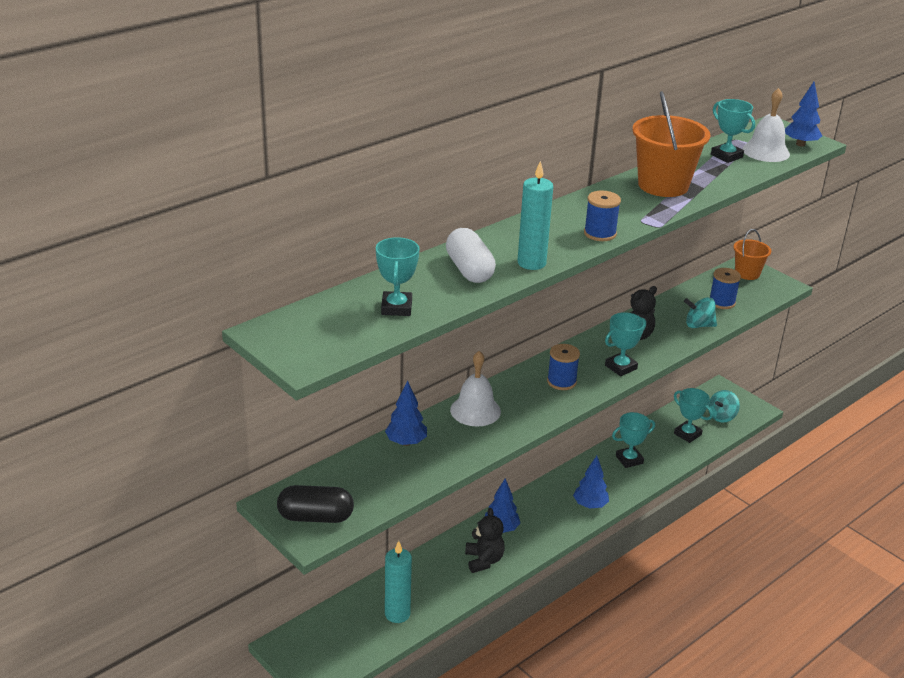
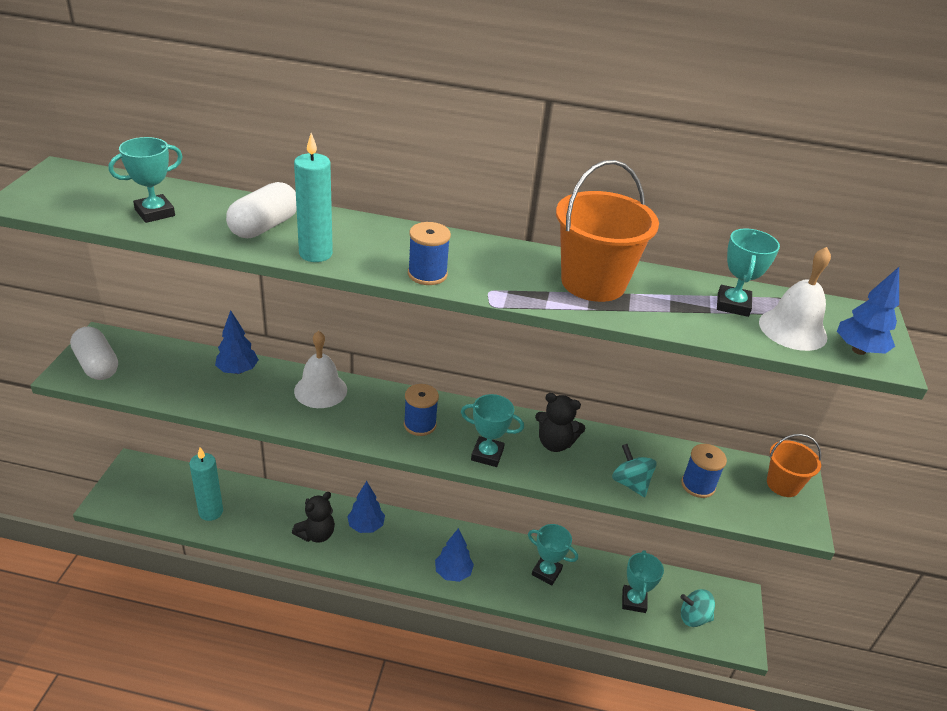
camera: 50 degrees right, 5 degrees up
black capsule [277,485,354,523] -> white capsule [70,327,118,380]

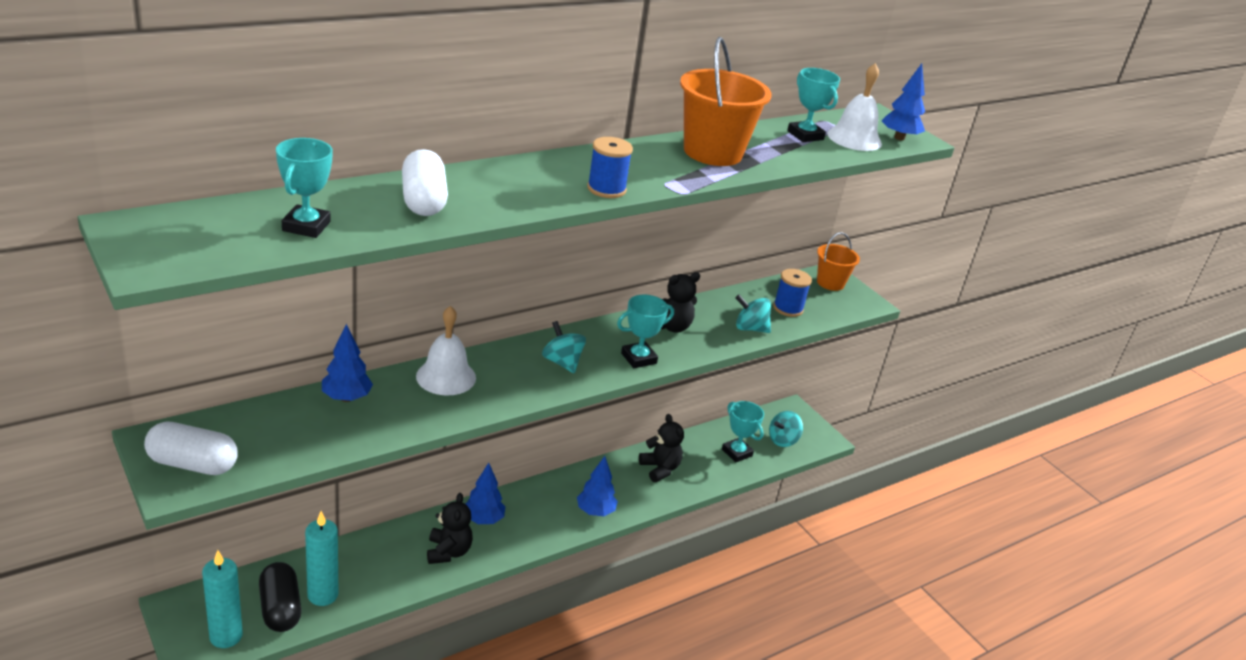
camera: 45 degrees left, 5 degrees down
turquoise candle [294,133,333,262] -> turquoise candle moved to [202,550,243,648]
blue spool [404,384,439,436] -> turquoise spinning top [542,321,586,373]
turquoise trophy [528,524,578,585] -> black teddy bear [639,414,684,482]
none -> black capsule [259,562,302,632]

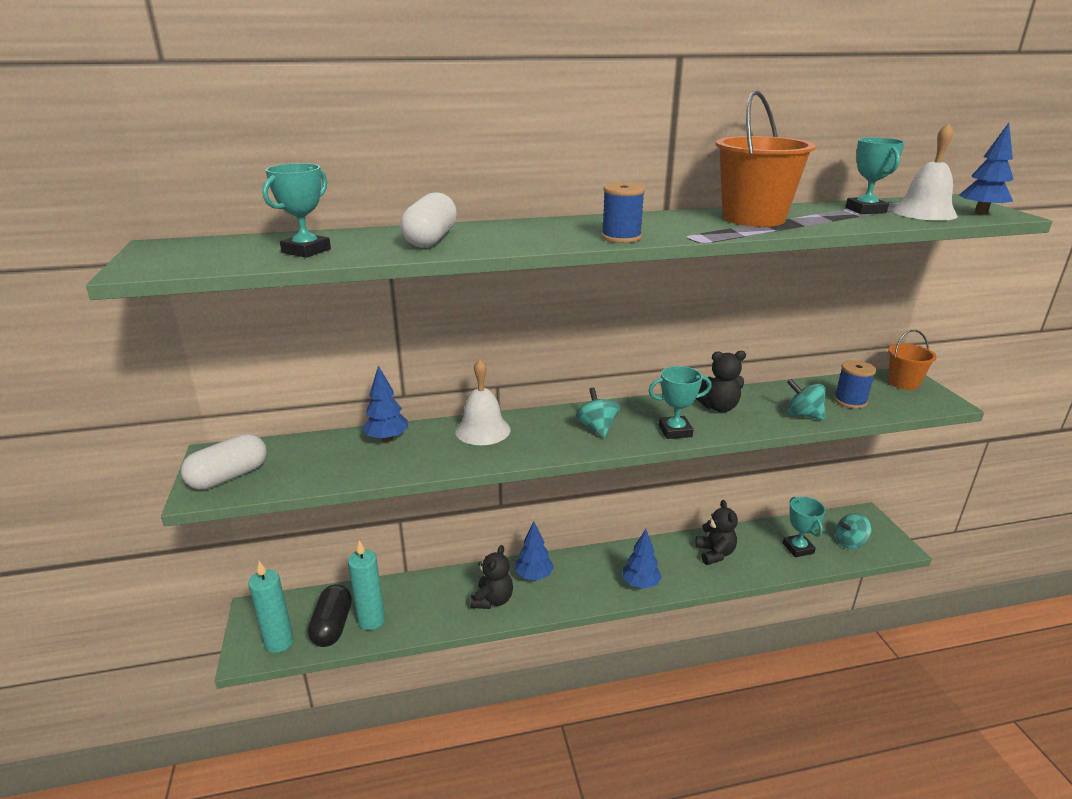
camera: 25 degrees right, 5 degrees down
white capsule [144,421,237,475] -> white capsule turned 75 degrees counterclockwise [181,434,267,490]

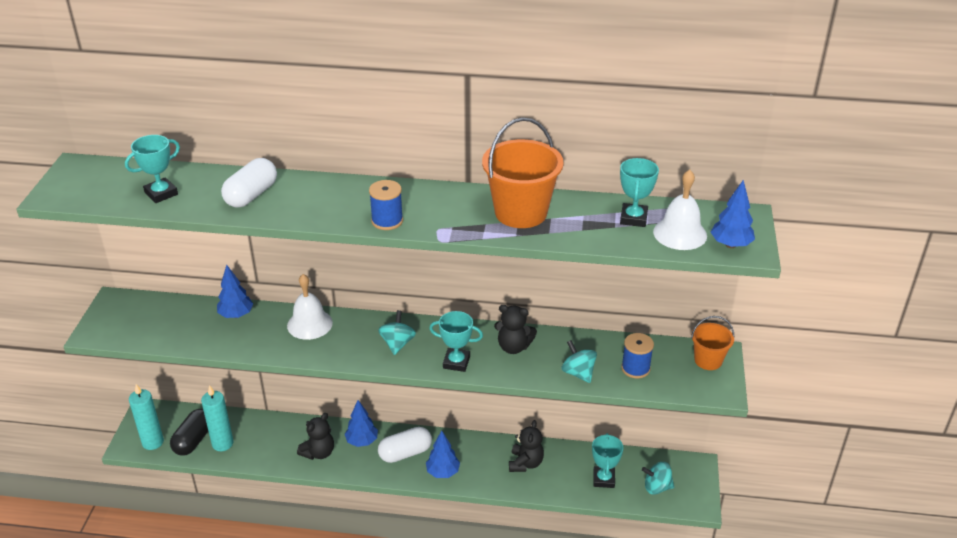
camera: 20 degrees right, 10 degrees up
white capsule [181,434,267,490] -> white capsule moved to [378,427,432,463]

